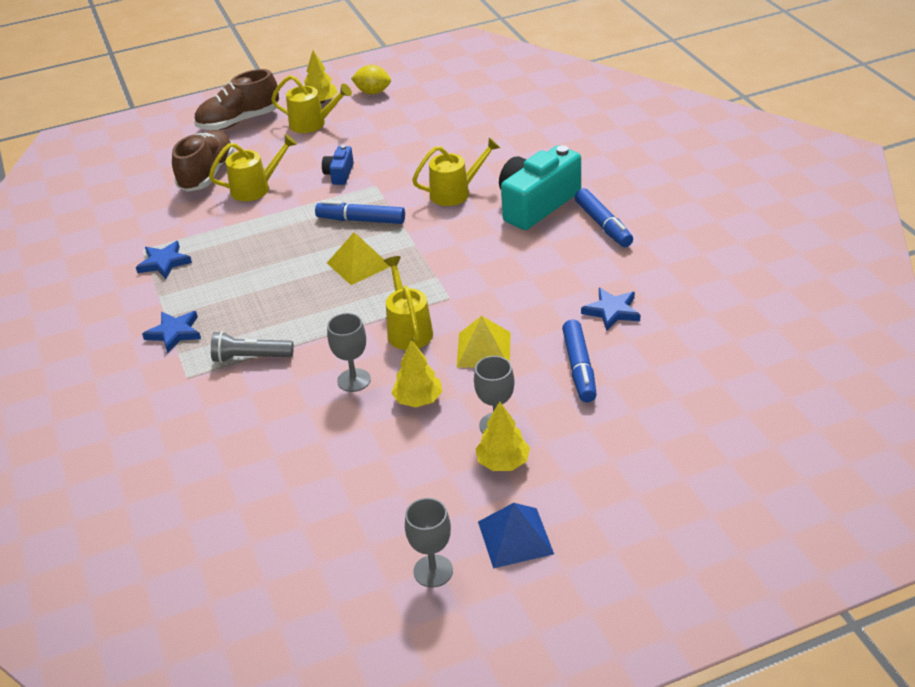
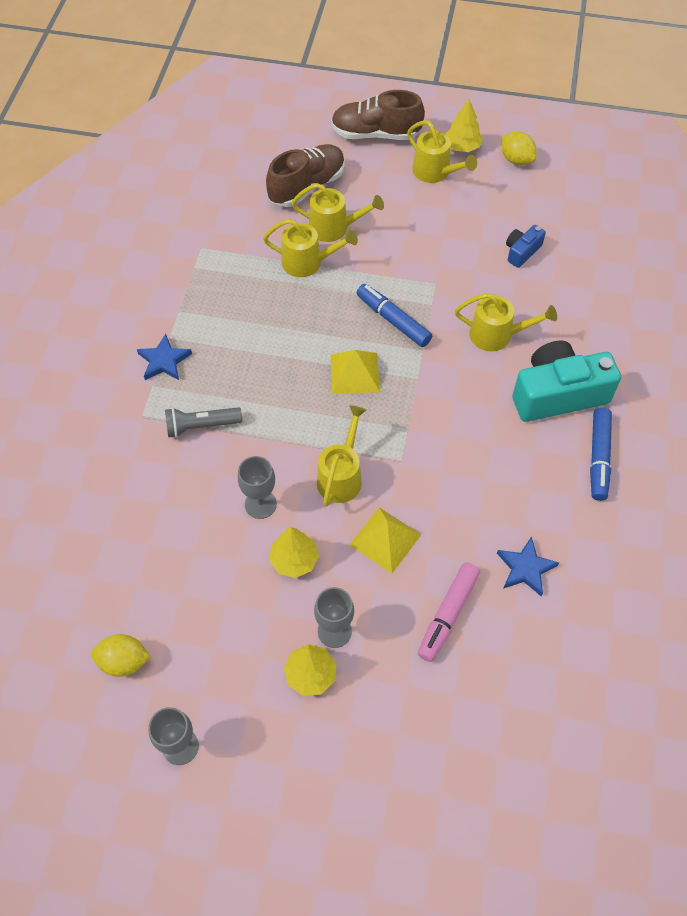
camera: 30 degrees right, 20 degrees up
blue star [136,241,192,279] -> none
grey flashlight [211,331,294,363] -> grey flashlight turned 45 degrees counterclockwise [165,407,242,438]
blue camera [322,145,354,185] -> blue camera moved to [506,225,546,268]
blue pyramid [478,503,554,568] -> none
blue marker [562,320,597,402] -> pink marker [418,562,480,662]
none -> yellow lemon [91,634,151,677]
none -> yellow watering can [263,219,358,277]

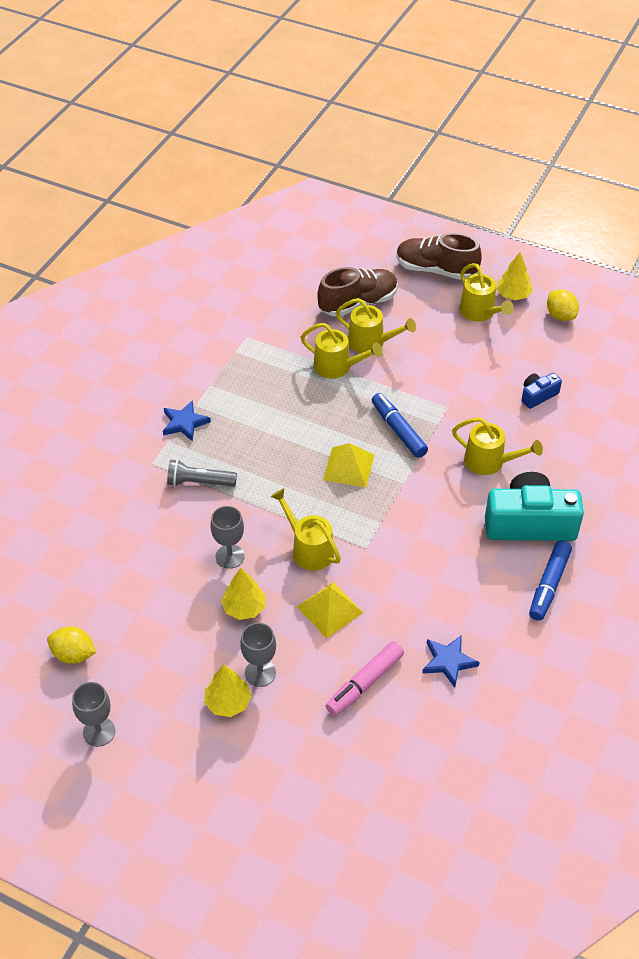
camera: 15 degrees right, 10 degrees down
yellow watering can [317,405,366,506] -> yellow watering can turned 75 degrees counterclockwise [270,488,341,571]

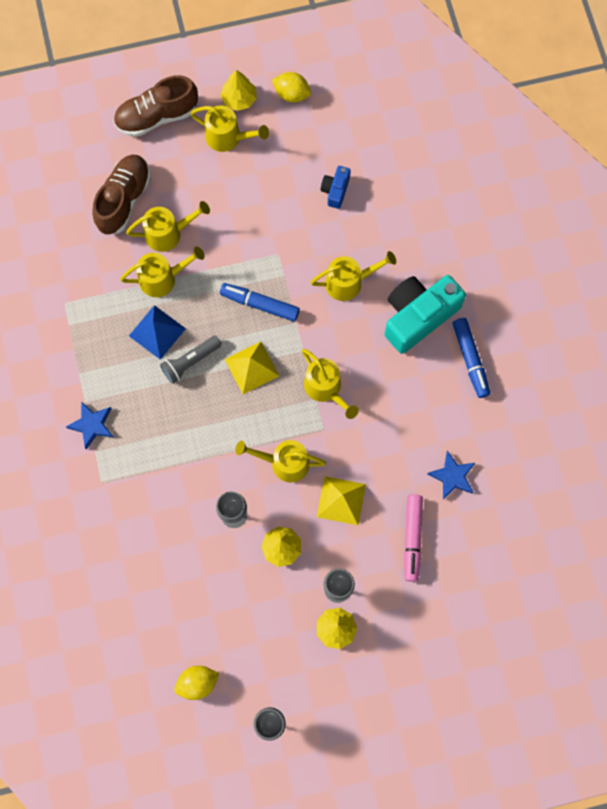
camera: 40 degrees left, 25 degrees up
grey flashlight [167,459,237,486] -> grey flashlight moved to [160,335,222,384]
none -> blue pyramid [129,305,186,360]
none -> yellow watering can [302,349,359,419]

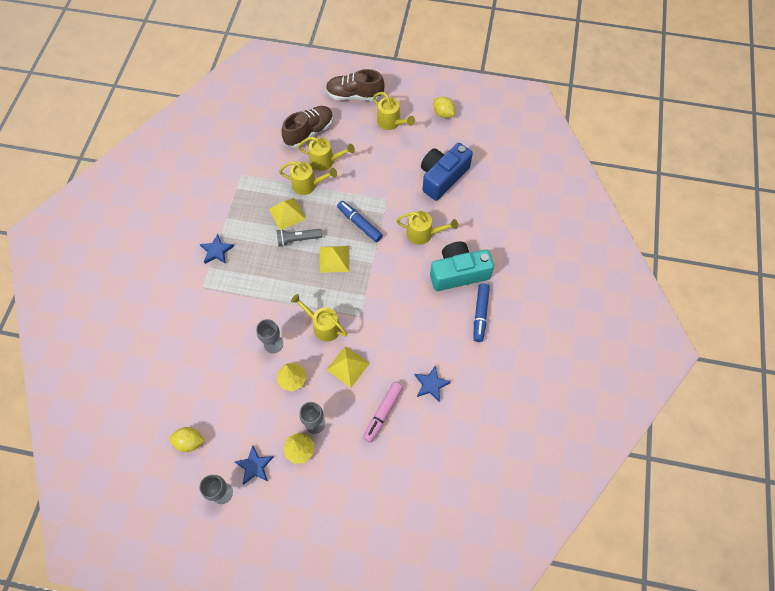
camera: 25 degrees right, 10 degrees down
blue pyramid [129,305,186,360] -> yellow pyramid [269,198,306,230]
yellow tree [220,70,257,111] -> none
yellow watering can [302,349,359,419] -> none
blue camera [321,166,351,209] -> blue camera [421,143,473,201], size x2.09
none -> blue star [235,445,274,485]

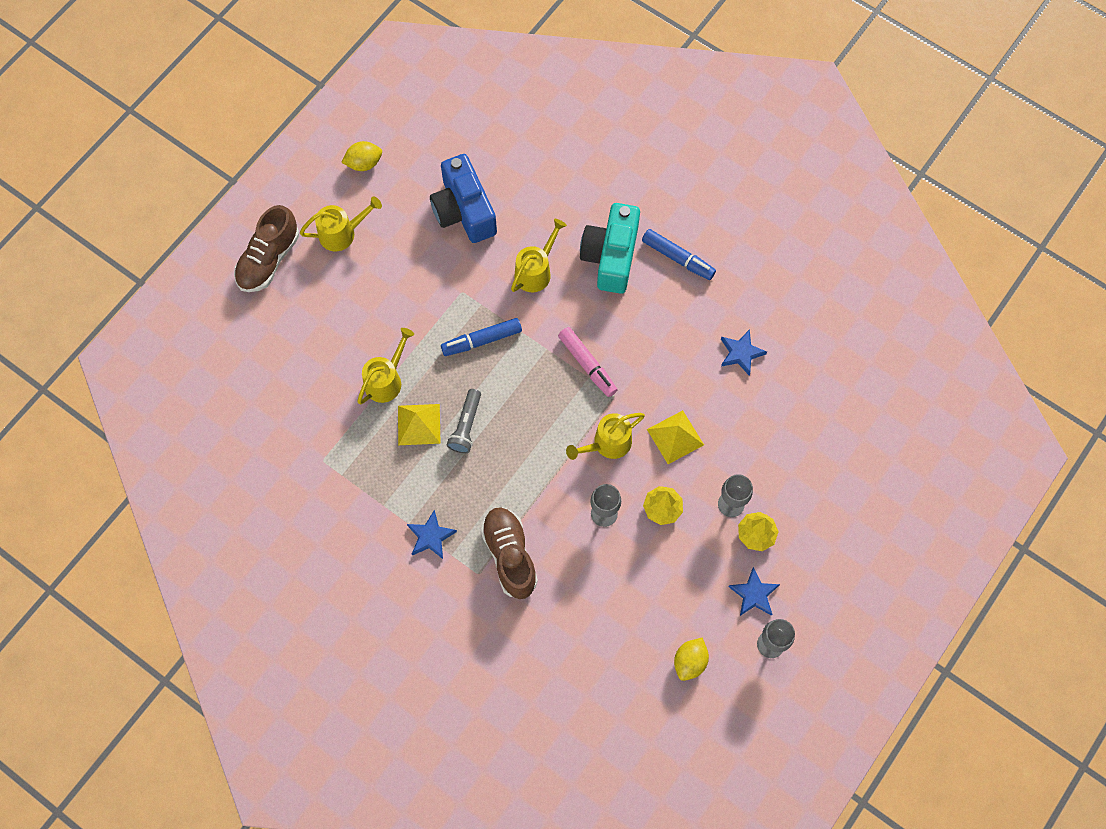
camera: 65 degrees left, 5 degrees up
brown shoe [282,106,333,148] -> brown shoe moved to [480,507,538,599]
yellow watering can [298,137,355,171] -> none
yellow pyramid [320,246,349,273] -> none
pink marker [363,382,403,443] -> pink marker moved to [558,327,617,397]

